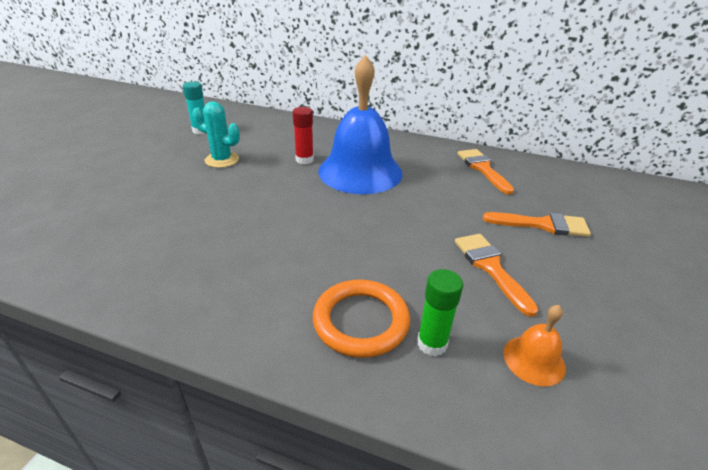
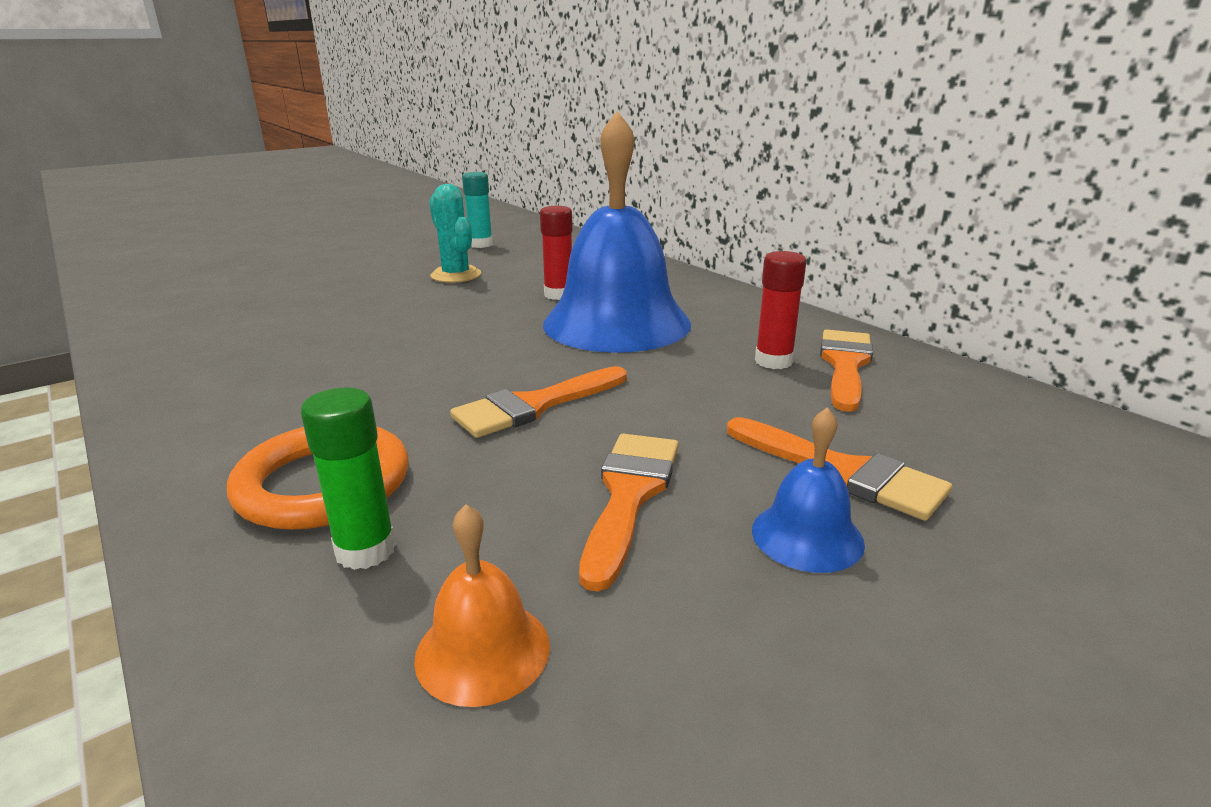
camera: 35 degrees right, 10 degrees down
none -> orange brush [450,366,627,438]
none -> blue bell [752,407,865,573]
none -> red glue stick [755,251,806,369]

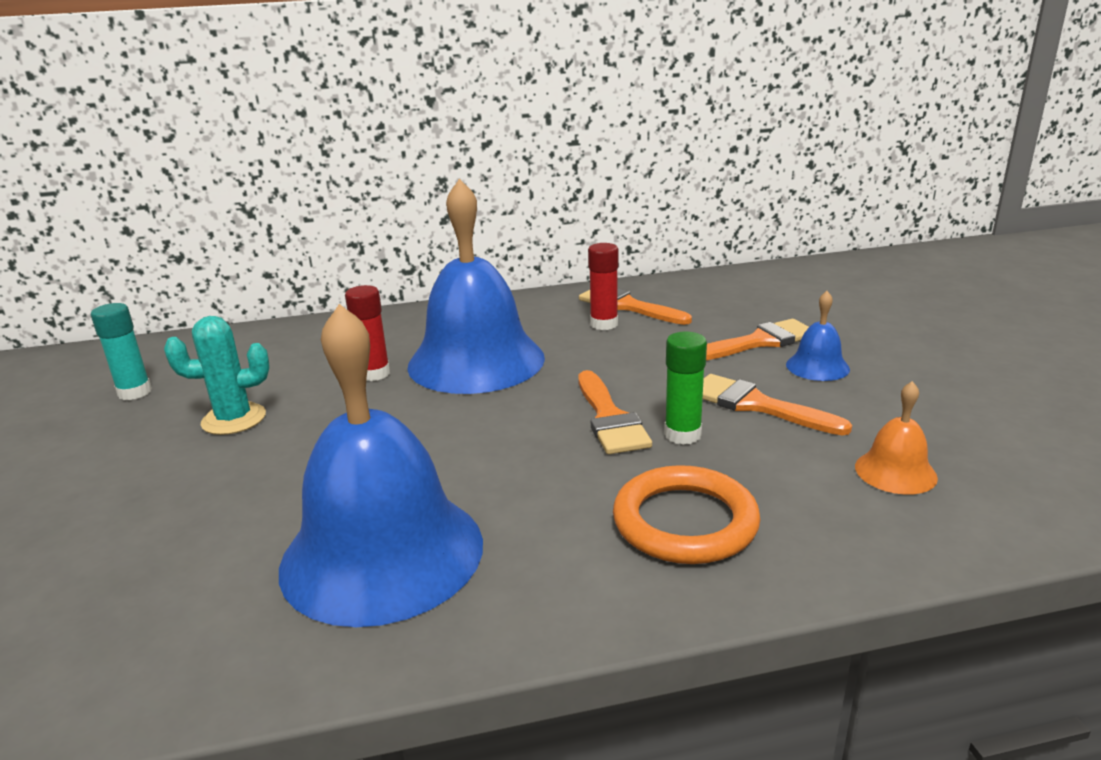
camera: 65 degrees left, 0 degrees up
green glue stick [301,388,396,570] -> green glue stick moved to [664,332,707,445]
none -> blue bell [279,304,483,627]

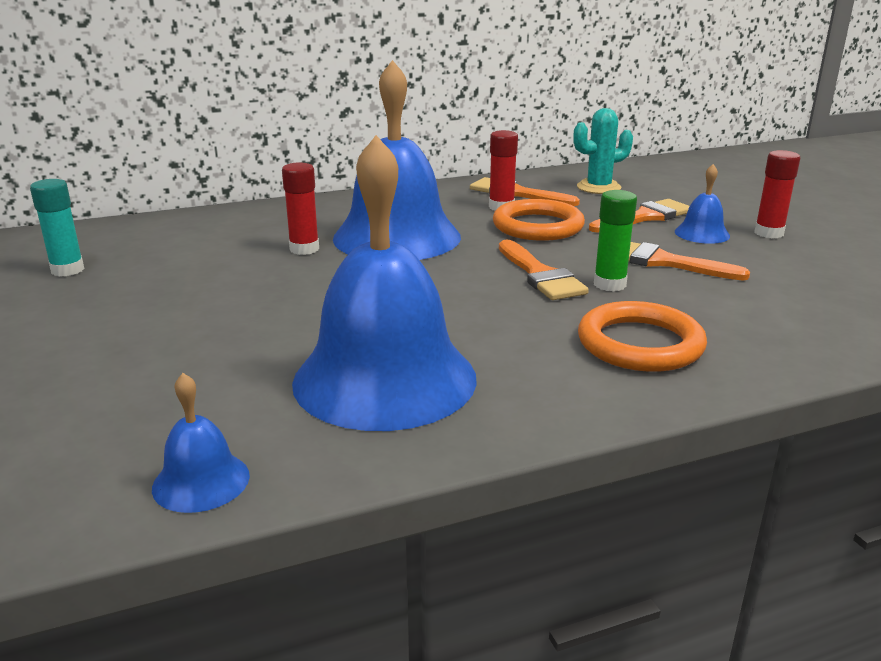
camera: 10 degrees left, 0 degrees up
turquoise cactus [164,316,270,435] -> turquoise cactus moved to [573,108,633,194]
orange bell [855,381,938,495] -> none
none -> blue bell [152,373,250,513]
none -> orange ring [493,199,585,241]
none -> red glue stick [754,150,800,238]

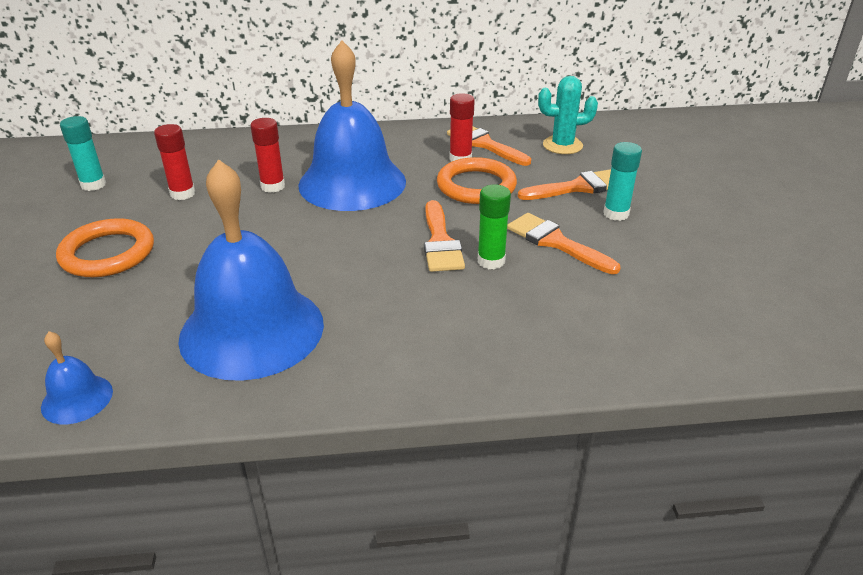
camera: 15 degrees right, 10 degrees up
orange ring [578,301,707,372] -> orange ring moved to [56,218,154,277]
blue bell [675,164,730,244] -> turquoise glue stick [603,142,642,221]
red glue stick [754,150,800,238] -> red glue stick moved to [154,124,195,200]

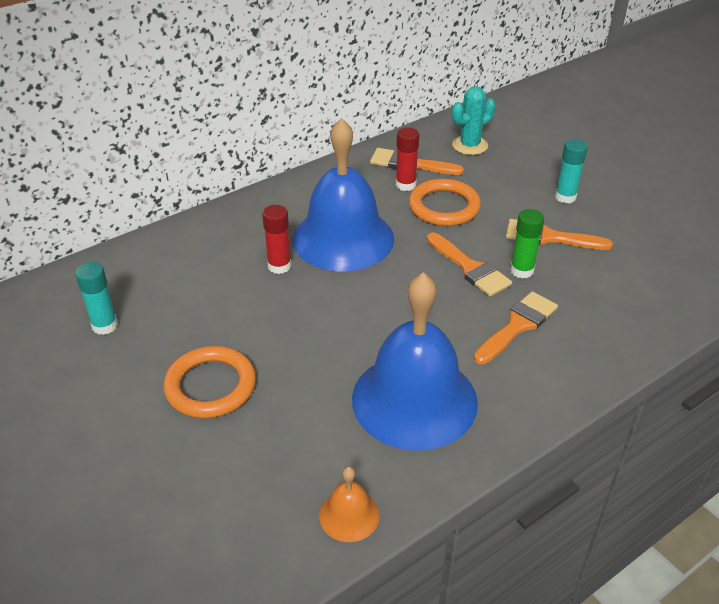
camera: 30 degrees left, 5 degrees up
blue bell [41,331,113,424] -> orange bell [319,466,380,542]
red glue stick [154,124,195,200] -> none
orange brush [518,169,611,200] -> orange brush moved to [474,291,558,364]

